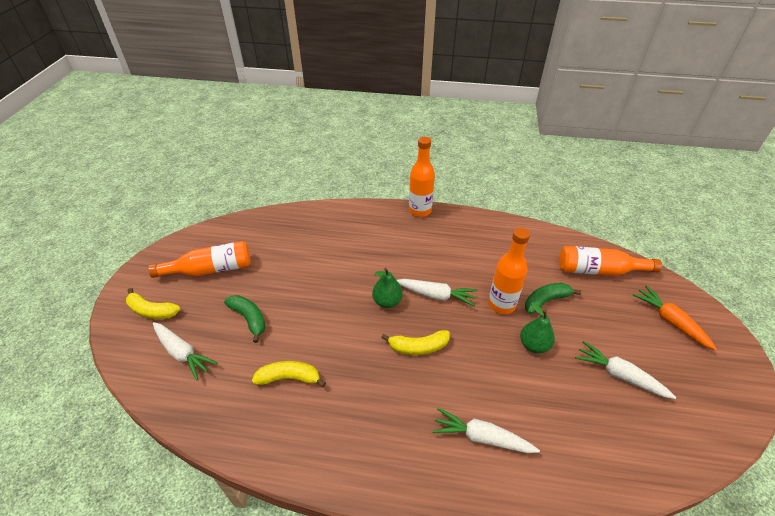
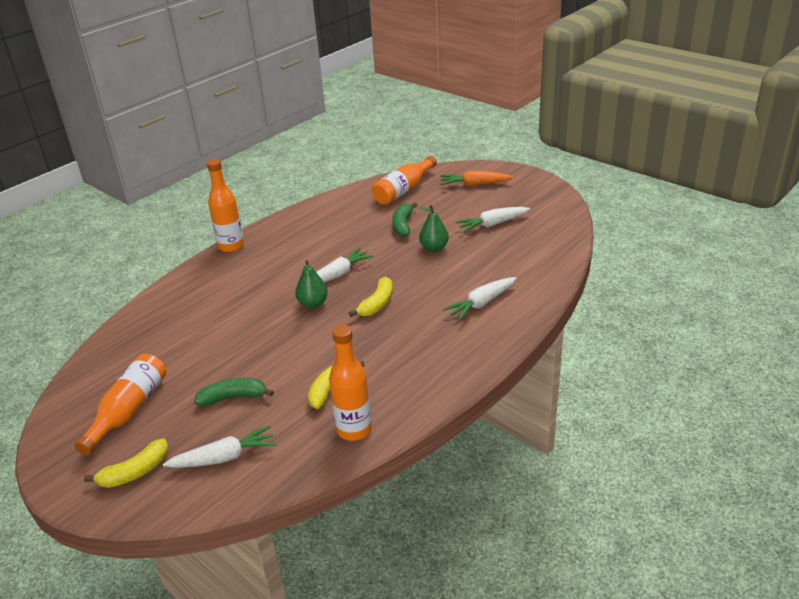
camera: 55 degrees left, 10 degrees down
orange bottle [488,228,530,314] -> orange bottle moved to [329,325,372,441]

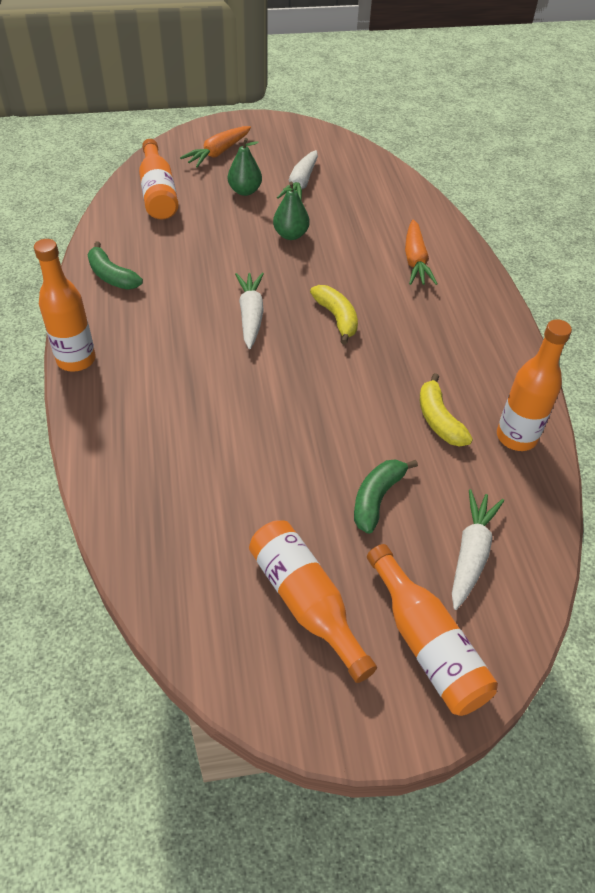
camera: 55 degrees left, 15 degrees up
yellow banana [84,439,169,488] -> orange bottle [367,544,498,716]
green pear [295,260,328,308] -> green pear moved to [228,138,262,196]
green banana [392,202,417,237] -> green banana moved to [88,242,143,289]
white carrot [443,277,517,321] -> orange carrot [405,219,438,285]

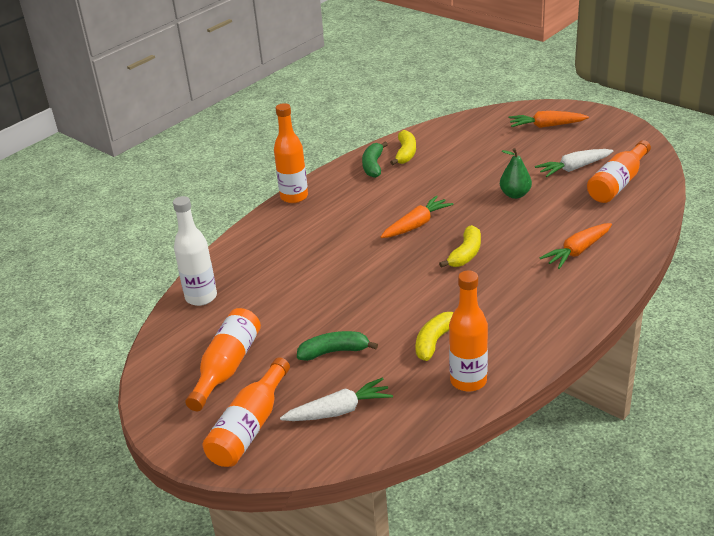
camera: 55 degrees right, 15 degrees down
orange bottle [139,139,178,219] -> orange bottle moved to [587,140,651,203]
green pear [228,138,262,196] -> none
white carrot [235,273,264,349] -> orange carrot [381,195,453,238]
none -> white bottle [173,196,217,306]
none -> yellow banana [390,130,416,165]

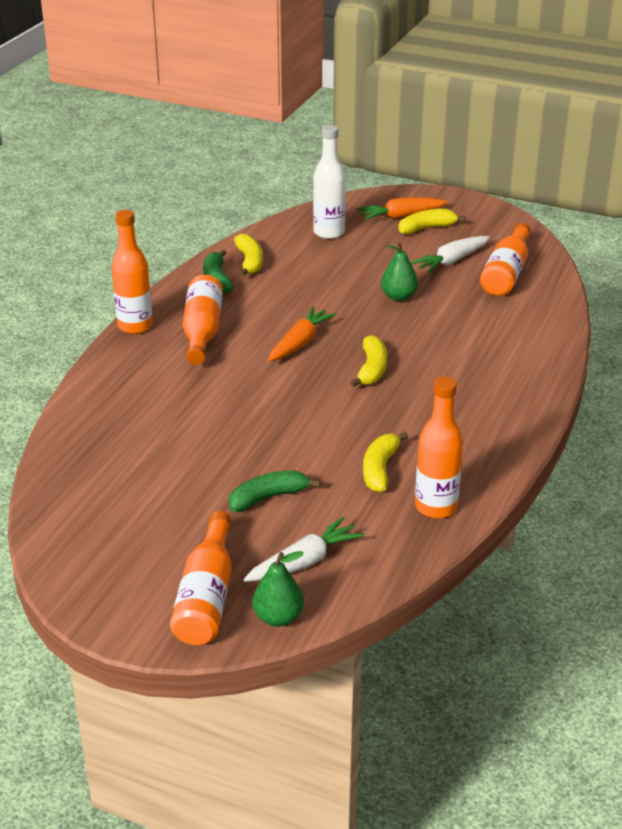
camera: 20 degrees left, 0 degrees up
white bottle [173,196,217,306] -> white bottle moved to [313,125,346,239]
orange bottle [185,308,261,411] -> orange bottle moved to [183,275,223,365]
orange carrot [540,223,612,269] -> none
none -> green pear [252,551,304,627]
none -> yellow banana [398,209,466,235]

